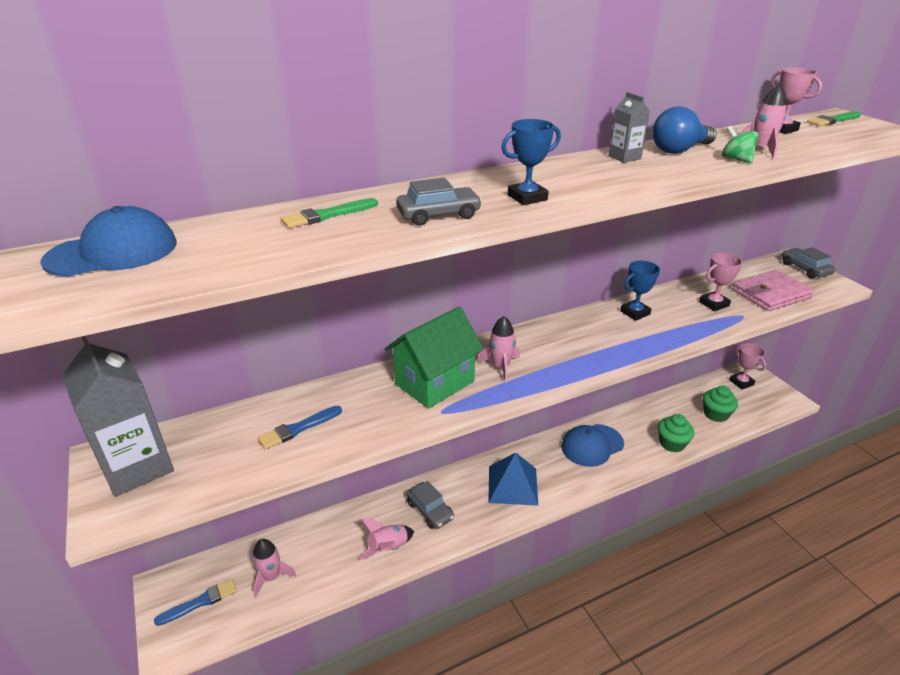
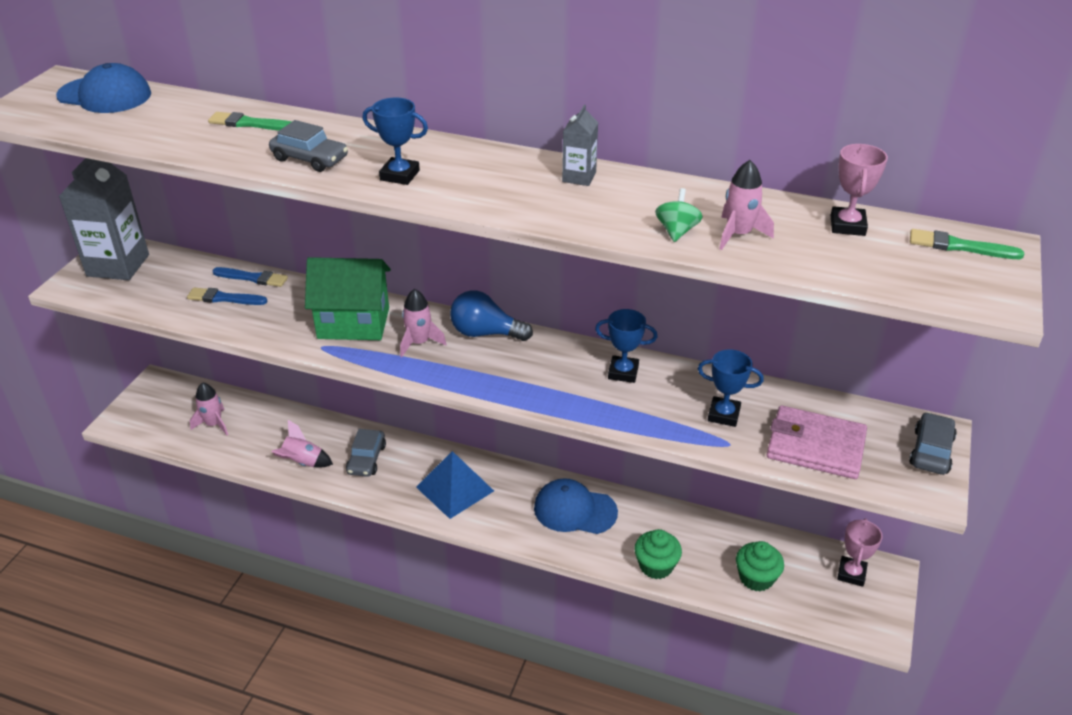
camera: 45 degrees right, 5 degrees up
blue brush [154,579,237,626] -> blue brush moved to [212,267,288,287]
blue light bulb [653,106,717,154] -> blue light bulb moved to [450,290,533,341]
pink trophy [699,253,742,311] -> blue trophy [698,349,764,427]

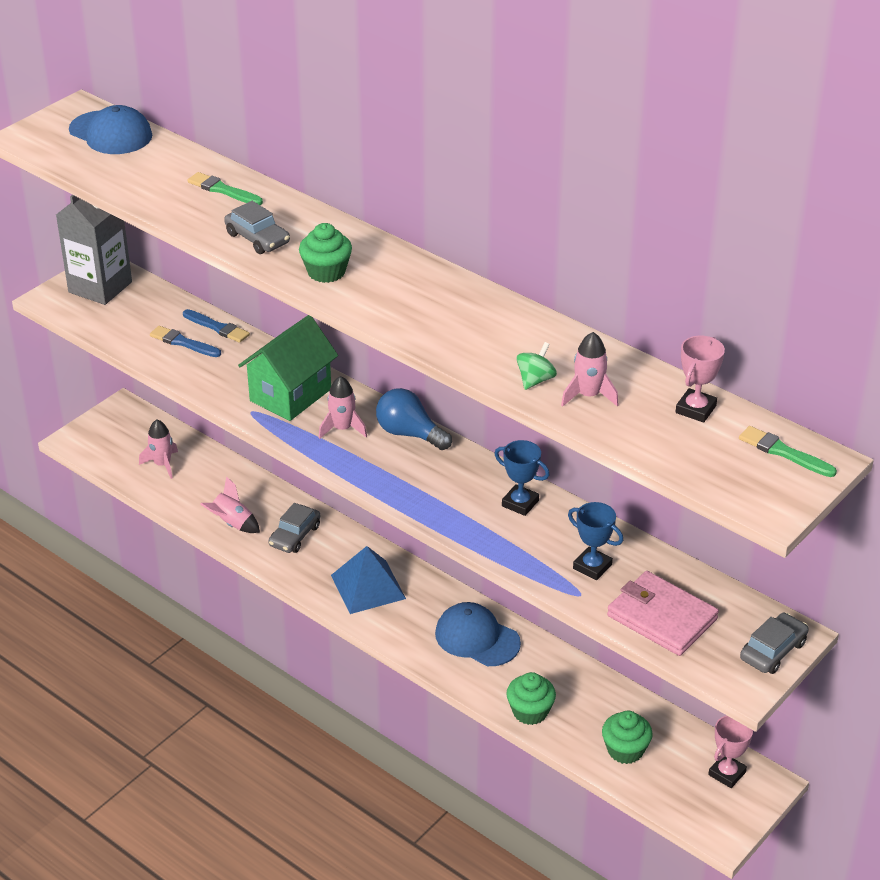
camera: 20 degrees right, 0 degrees up
green house [305,257,391,340] -> green house turned 75 degrees counterclockwise [238,315,338,421]
blue trophy [362,98,428,185] -> green cupcake [299,223,352,283]
grey carton [562,105,598,186] -> none

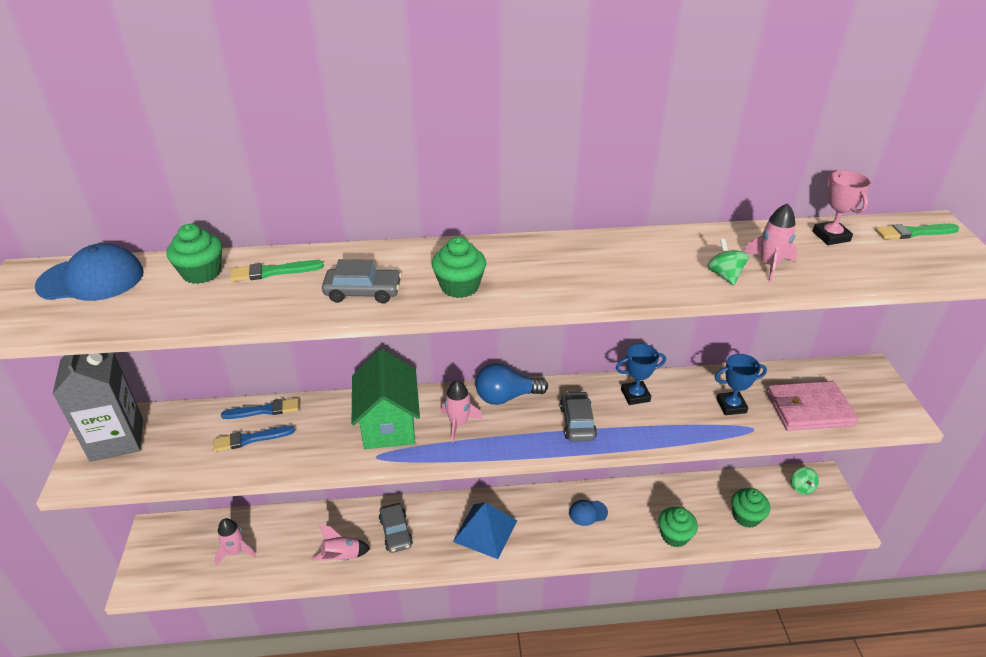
camera: 45 degrees left, 0 degrees up
blue cap [435,602,521,666] -> blue cap [569,500,608,526], size x0.55
pink trophy [708,716,753,788] -> green spinning top [791,467,819,495]
grey car [740,613,809,674] -> grey car moved to [560,391,597,441]
none -> green cupcake [167,224,222,284]

